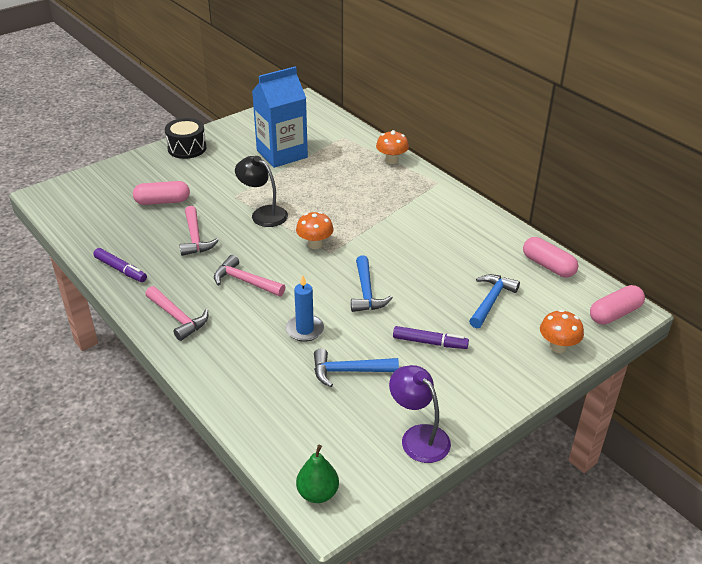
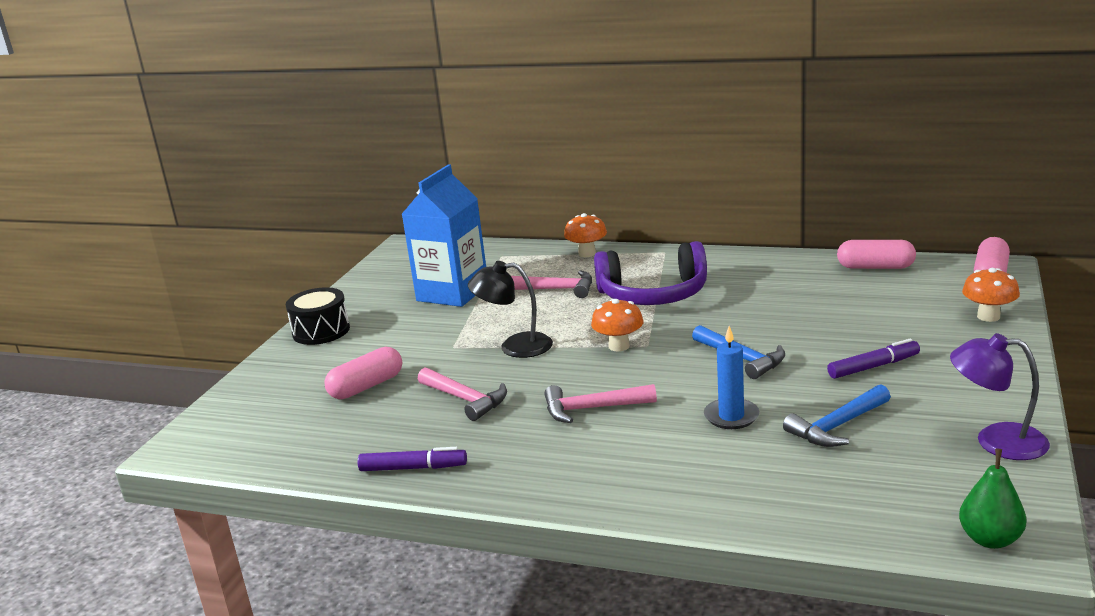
camera: 30 degrees left, 15 degrees down
pink hammer [145,286,208,341] -> pink hammer moved to [511,270,592,298]
blue hammer [469,274,520,328] -> none
none -> purple headphones [594,241,707,305]

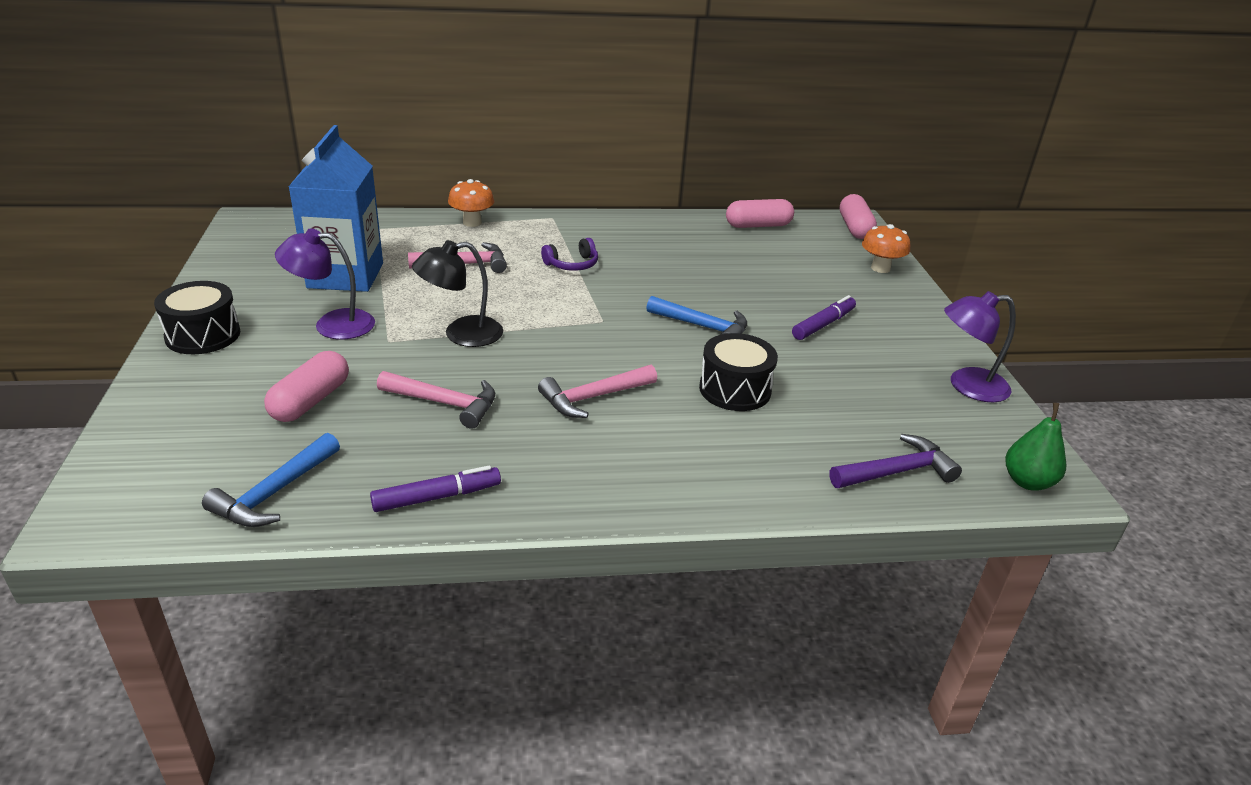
camera: 30 degrees left, 10 degrees up
orange mushroom [591,299,644,351] -> none
purple headphones [594,241,707,305] -> purple headphones [541,238,598,271], size x0.46
blue candle [704,326,759,429] -> black drum [699,333,778,411]
blue hammer [783,384,891,447] -> blue hammer moved to [202,433,340,527]
none -> purple lamp [275,228,375,340]
none -> purple hammer [829,434,962,488]

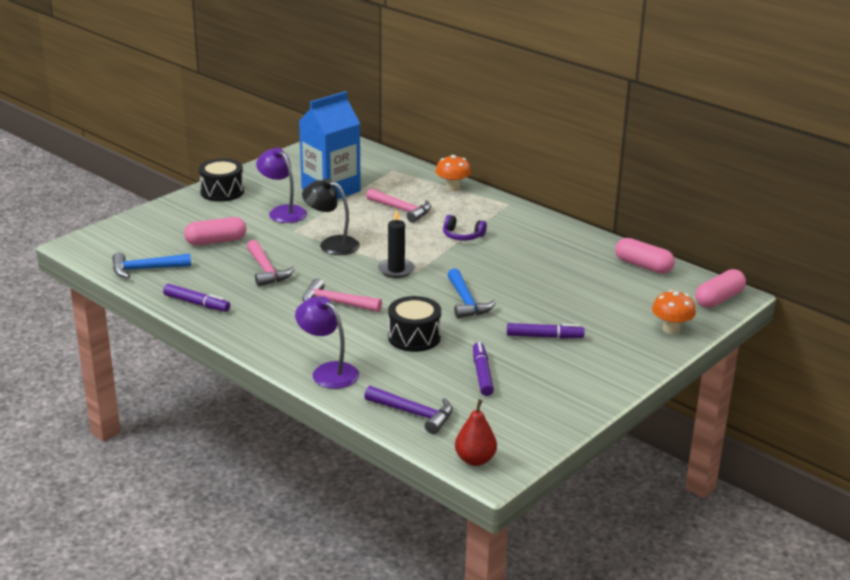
camera: 50 degrees right, 5 degrees down
purple lamp [944,291,1016,402] -> purple lamp moved to [295,296,359,389]
green pear [1005,403,1066,491] -> red pear [455,399,497,466]
none -> black candle [378,209,415,278]
none -> purple marker [473,342,494,396]

